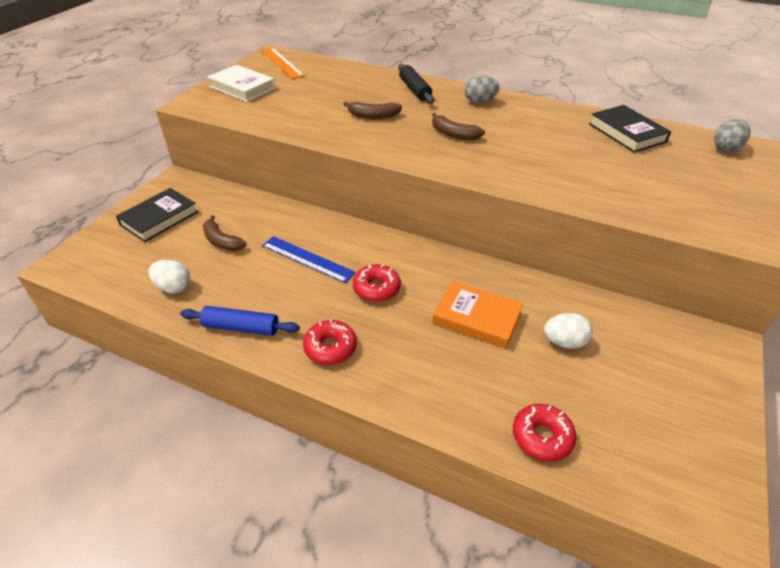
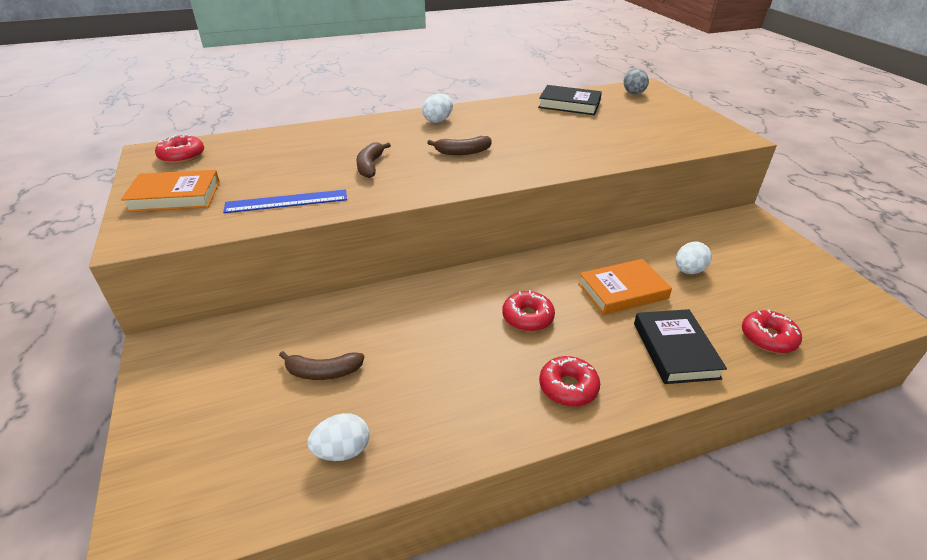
camera: 45 degrees left, 5 degrees down
black book [116,188,198,242] -> black book moved to [634,309,727,384]
blue rolling pin [180,306,300,336] -> none
white book [207,65,276,102] -> orange book [121,170,220,212]
orange ruler [262,48,305,79] -> red donut [155,134,204,164]
blue ruler [262,236,356,283] -> blue ruler moved to [223,190,347,213]
brown banana [343,101,402,119] -> brown banana turned 135 degrees clockwise [356,142,391,178]
black rolling pin [398,64,434,103] -> none
grey egg [465,76,499,103] -> white egg [422,94,453,123]

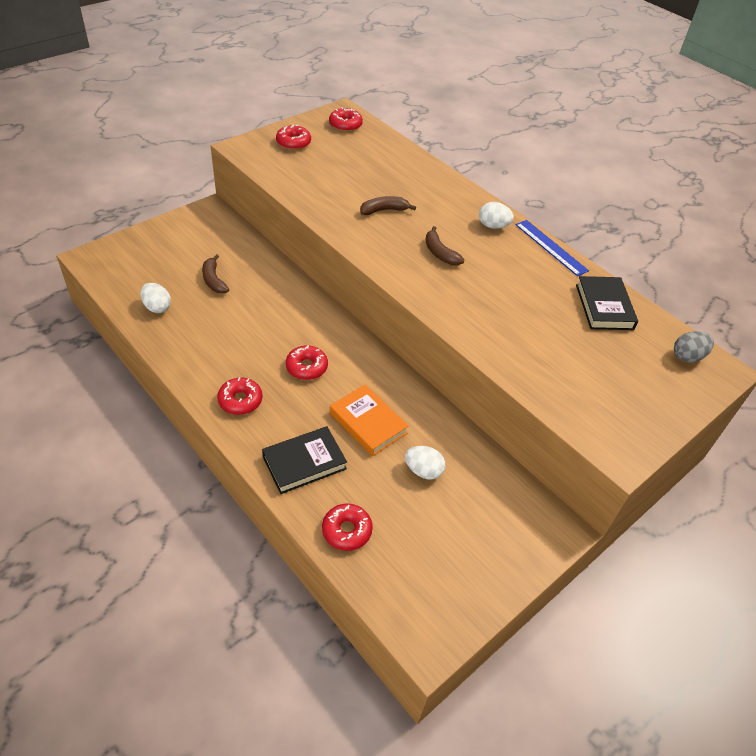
camera: 65 degrees right, 10 degrees up
orange book [121,170,220,212] -> red donut [276,125,311,150]
blue ruler [223,190,347,213] -> blue ruler moved to [516,220,589,276]

